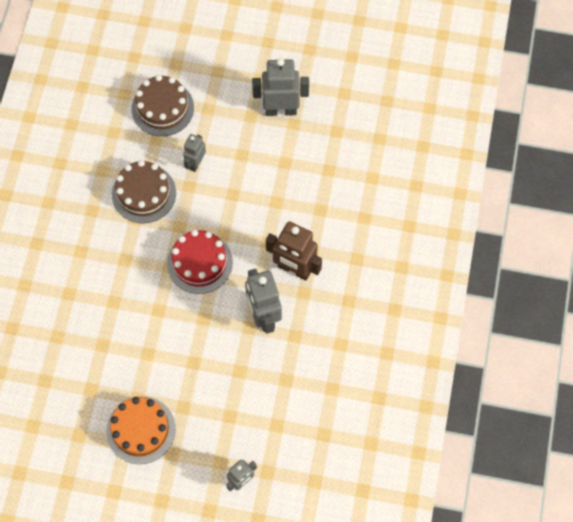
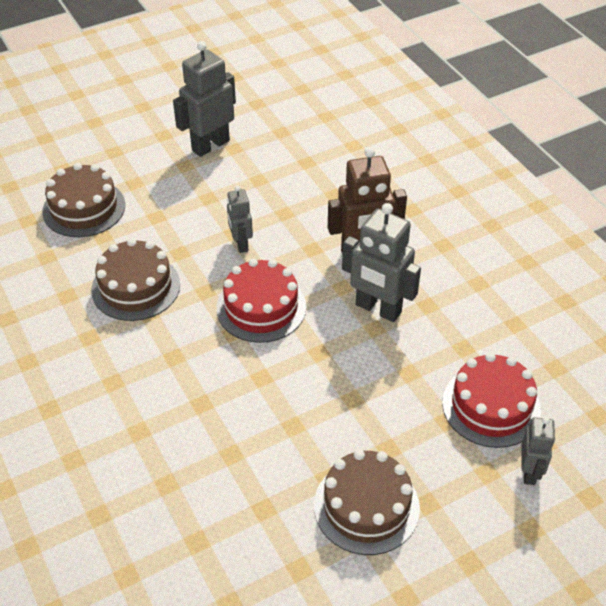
camera: 40 degrees left, 20 degrees down
orange cake [106,396,176,464] -> brown cake [314,449,420,555]
grey robot [183,134,206,172] -> grey robot moved to [227,186,253,253]
none -> red cake [442,352,541,448]

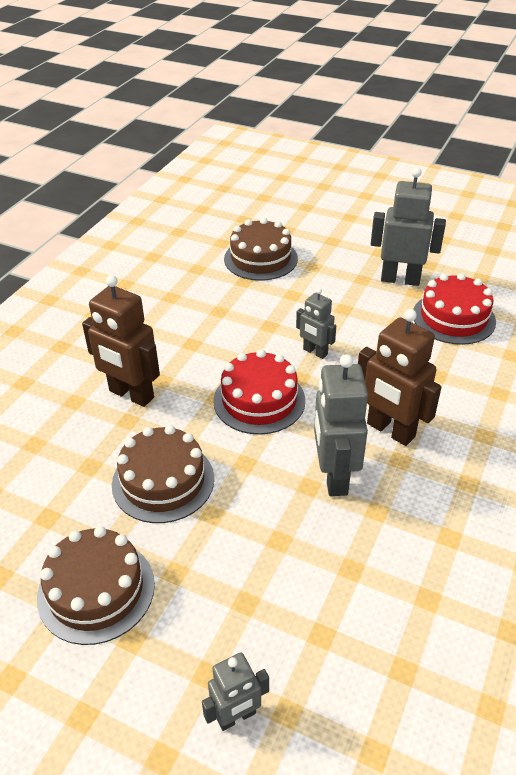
camera: 55 degrees right, 5 degrees down
brown cake [91,238,180,321] -> brown cake moved to [112,425,214,523]
grey robot [227,186,253,253] -> grey robot turned 90 degrees counterclockwise [296,288,336,359]
red cake [442,352,541,448] -> red cake moved to [413,273,496,345]
none -> brown robot [82,275,160,407]

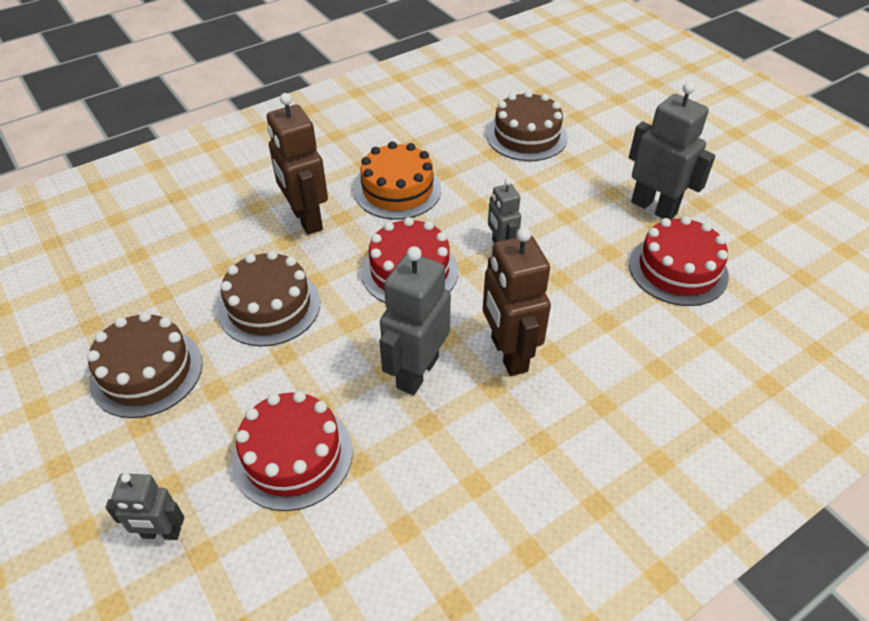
camera: 30 degrees right, 5 degrees up
none -> red cake [232,391,353,511]
none -> orange cake [354,141,441,220]

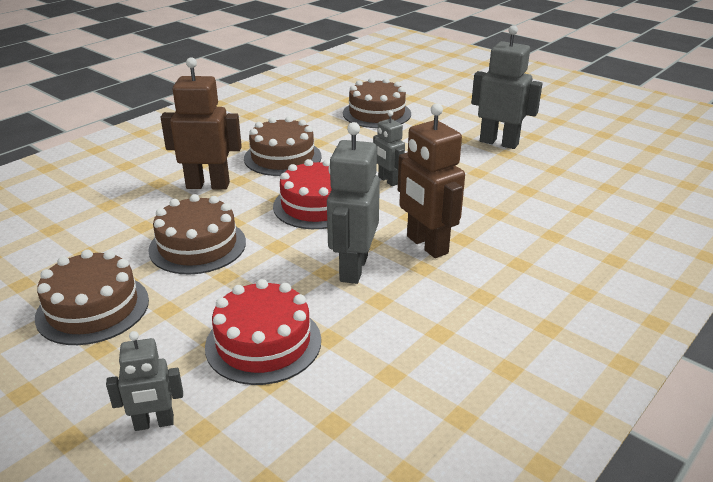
camera: 15 degrees left, 15 degrees down
brown robot [267,93,328,235] -> brown robot turned 135 degrees clockwise [161,57,242,190]
orange cake [354,141,441,220] -> brown cake [244,116,322,176]
red cake [629,216,729,306] -> none

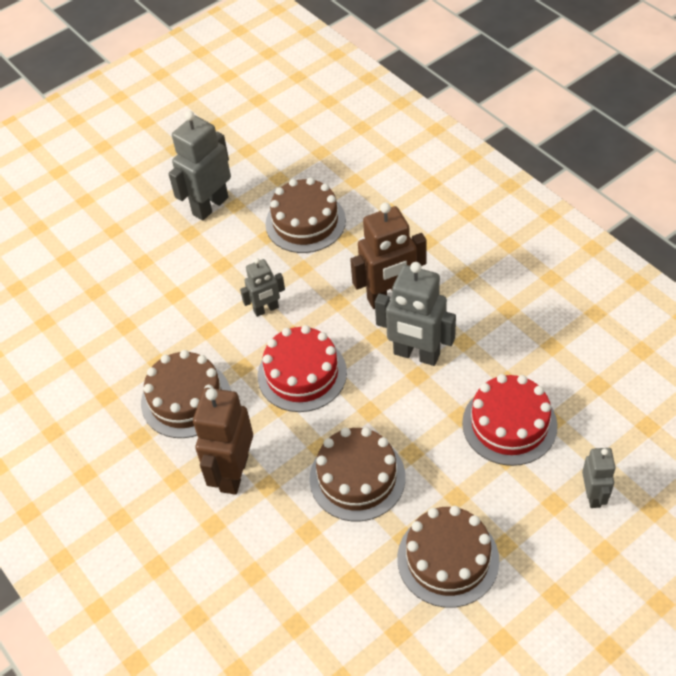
camera: 75 degrees left, 20 degrees up
brown cake [343,78,411,128] -> brown cake moved to [265,177,346,253]

